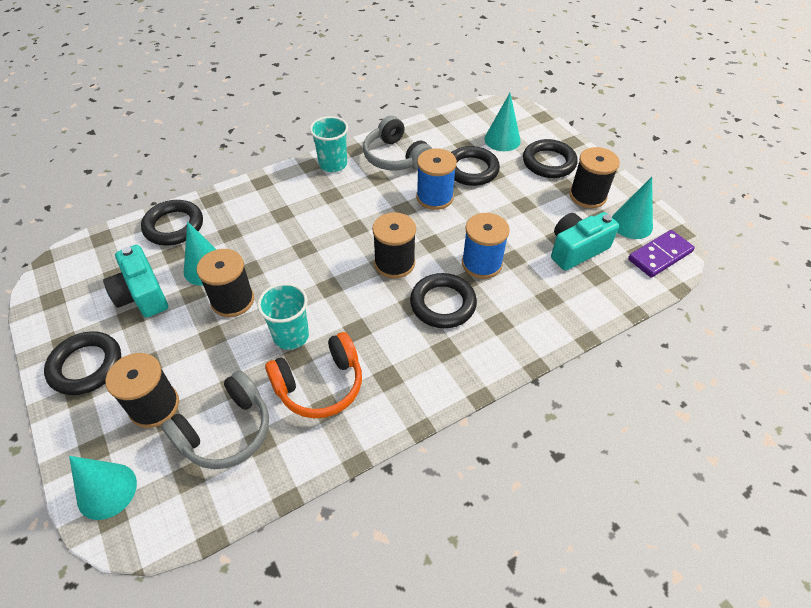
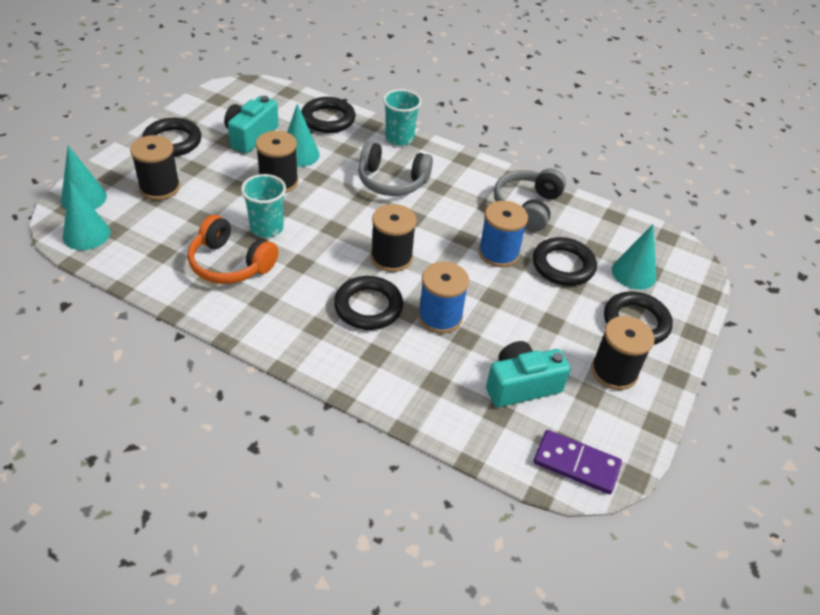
camera: 55 degrees right, 5 degrees down
grey headphones [161,370,269,469] -> grey headphones moved to [358,141,433,196]
turquoise cup [310,116,348,172] -> turquoise cup moved to [383,89,422,146]
turquoise camera [551,212,619,270] -> turquoise camera turned 45 degrees counterclockwise [486,341,571,407]
turquoise cone [612,177,653,239] -> turquoise cone moved to [63,181,110,250]

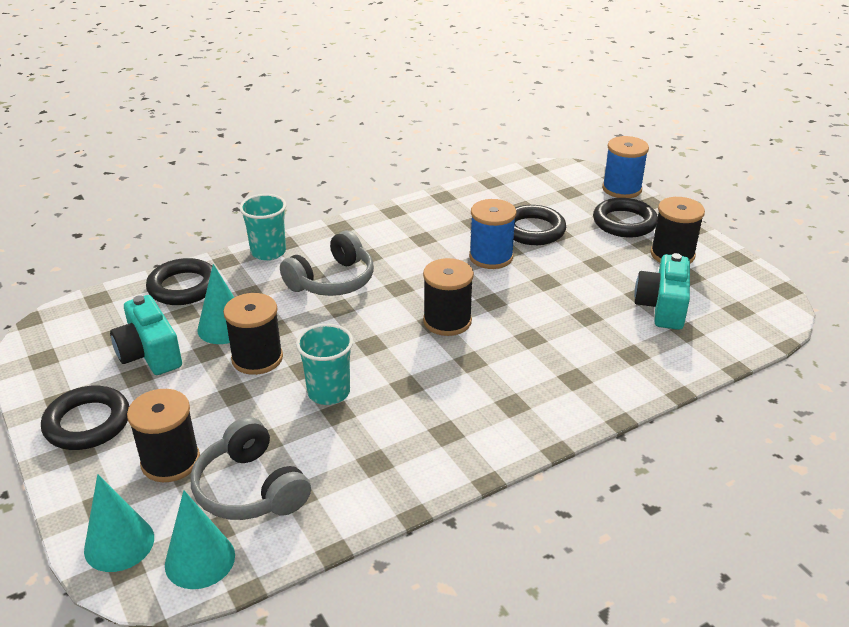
camera: 55 degrees left, 10 degrees down
orange headphones [188,215,279,284] -> none
black ring [334,276,403,330] -> none
blue spool [418,262,469,333] -> blue spool moved to [602,136,649,198]
grey headphones [494,168,566,232] -> grey headphones moved to [190,417,311,520]
purple domino [533,430,622,494] -> none
turquoise cone [612,224,656,290] -> none

